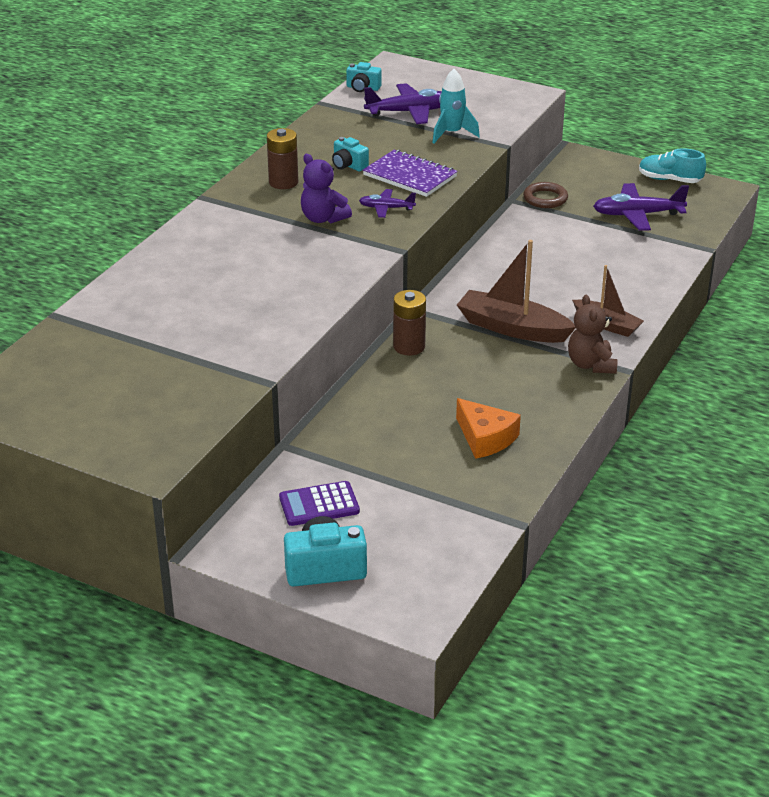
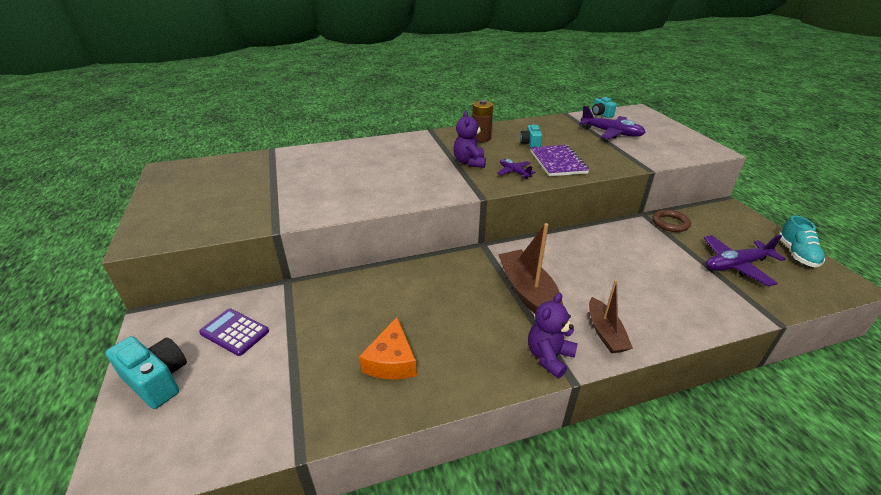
camera: 45 degrees right, 0 degrees up
brown battery [393,290,426,355] -> none
turquoise rocket [432,69,480,143] -> none
brown teddy bear [568,295,618,374] -> purple teddy bear [528,293,577,378]
purple plane [593,183,689,231] -> purple plane turned 60 degrees counterclockwise [704,235,785,286]
turquoise shoe [639,148,706,183] -> turquoise shoe turned 150 degrees counterclockwise [779,215,825,267]

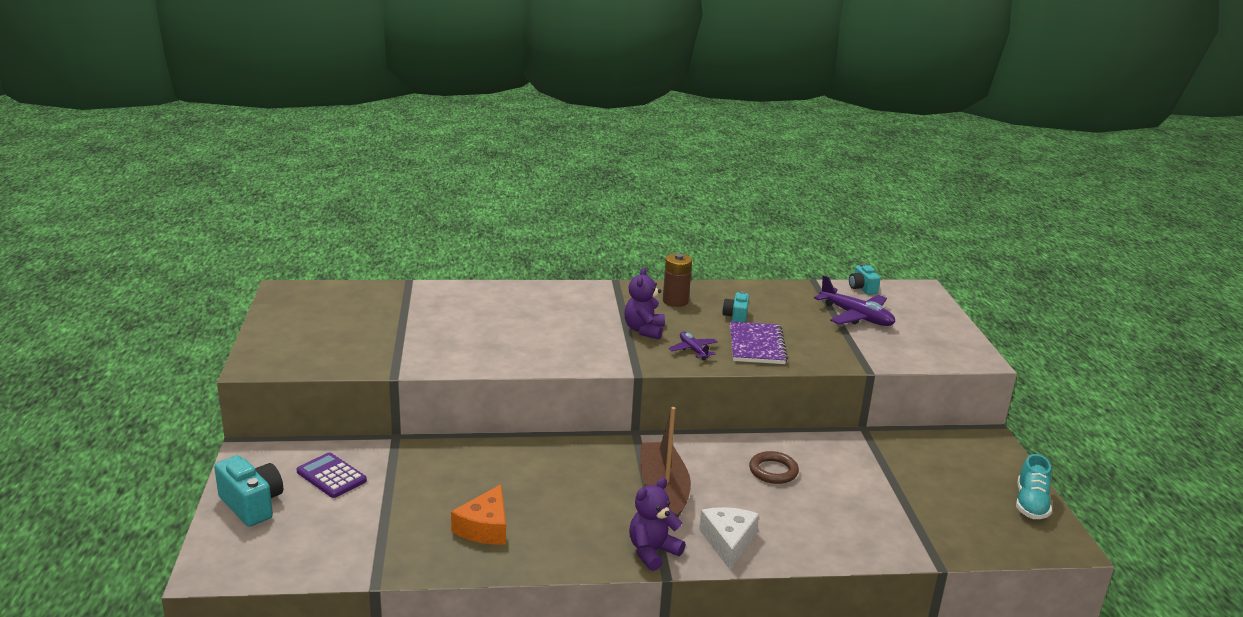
camera: 10 degrees right, 10 degrees down
brown boat [589,279,633,353] -> white cheese [699,507,759,569]
brown ring [652,210,691,232] -> brown ring moved to [749,451,799,484]
purple plane [704,235,785,286] -> none

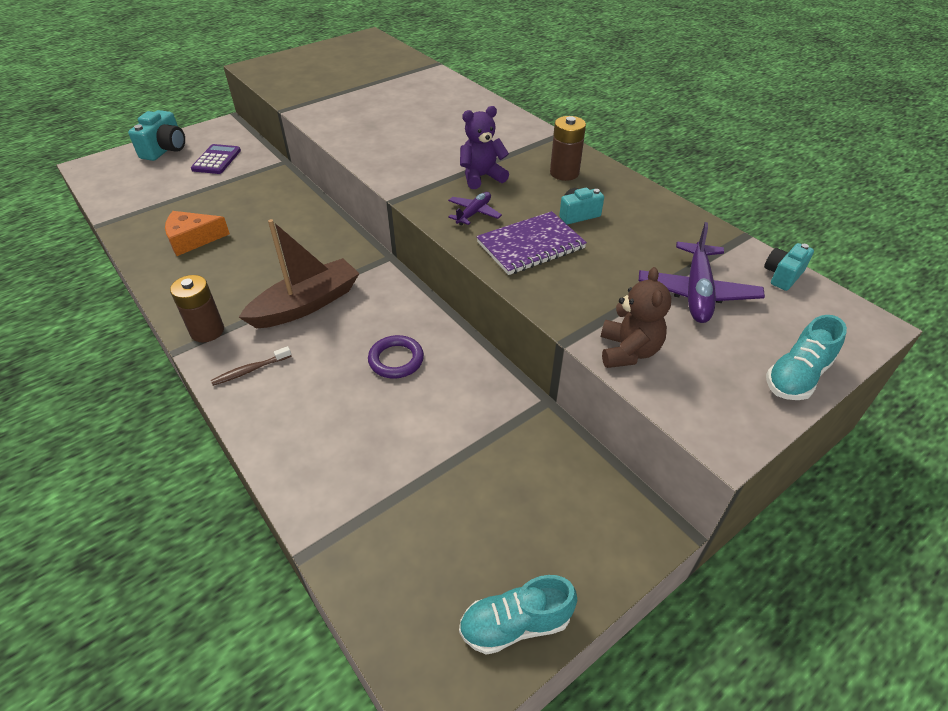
camera: 60 degrees right, 20 degrees up
purple teddy bear [629,478,685,571] -> brown battery [170,275,224,342]
white cheese [699,507,759,569] -> brown toothbrush [211,346,292,386]
brown ring [749,451,799,484] -> purple ring [368,335,424,378]
none -> brown teddy bear [601,267,671,368]
none -> turquoise shoe [766,315,847,400]

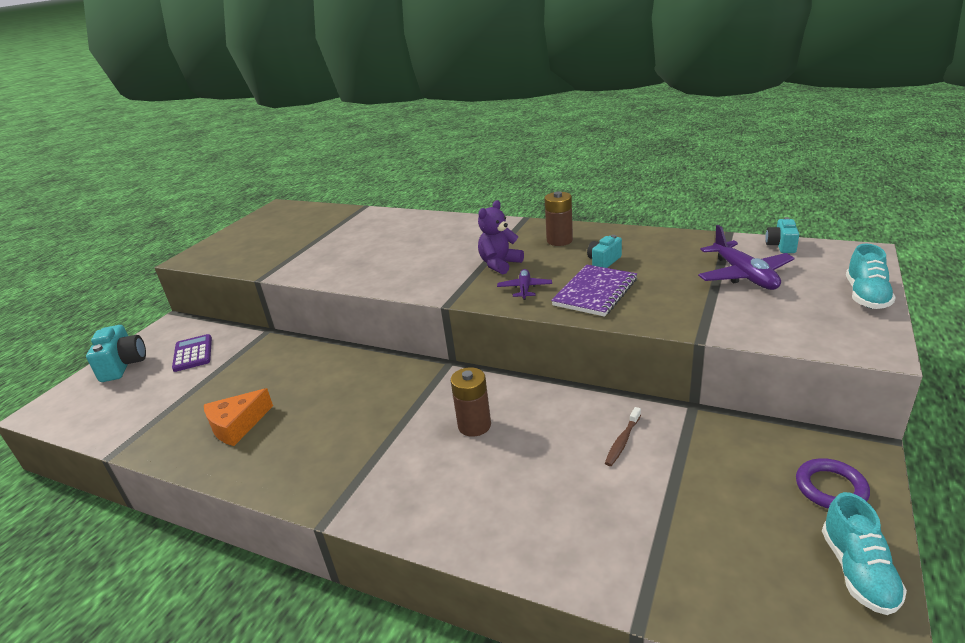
camera: 25 degrees left, 15 degrees down
brown battery [170,275,224,342] -> brown battery moved to [451,367,491,437]
brown toothbrush [211,346,292,386] -> brown toothbrush moved to [605,407,641,466]
brown boat [238,219,360,328] -> none
purple ring [368,335,424,378] -> purple ring moved to [796,458,870,509]
turquoise shoe [459,575,577,655] -> turquoise shoe turned 45 degrees counterclockwise [822,492,907,615]
brown teddy bear [601,267,671,368] -> none

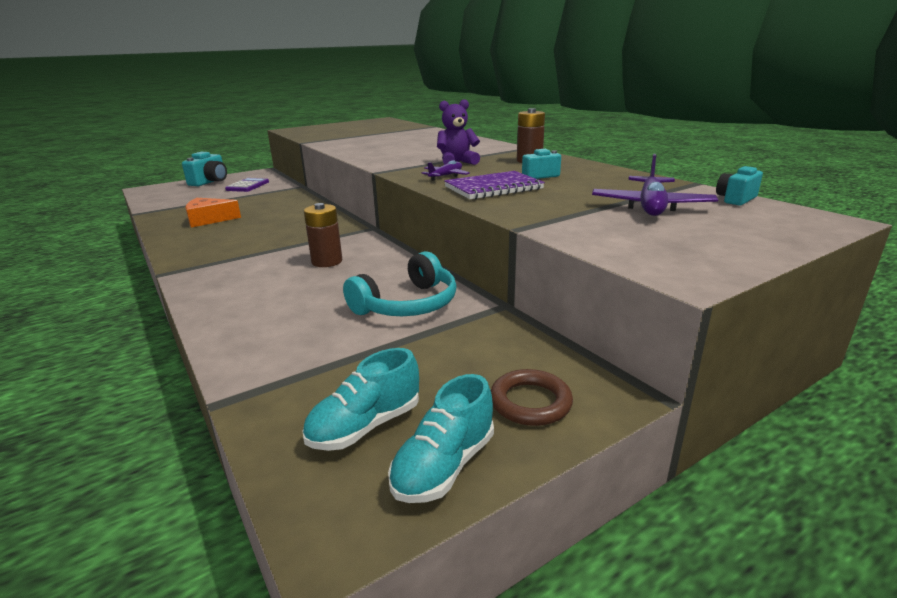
camera: 30 degrees right, 5 degrees down
brown toothbrush [605,407,641,466] -> turquoise headphones [343,251,456,316]
purple ring [796,458,870,509] -> brown ring [491,369,573,426]
turquoise shoe [846,243,896,309] -> turquoise shoe moved to [302,348,419,451]

